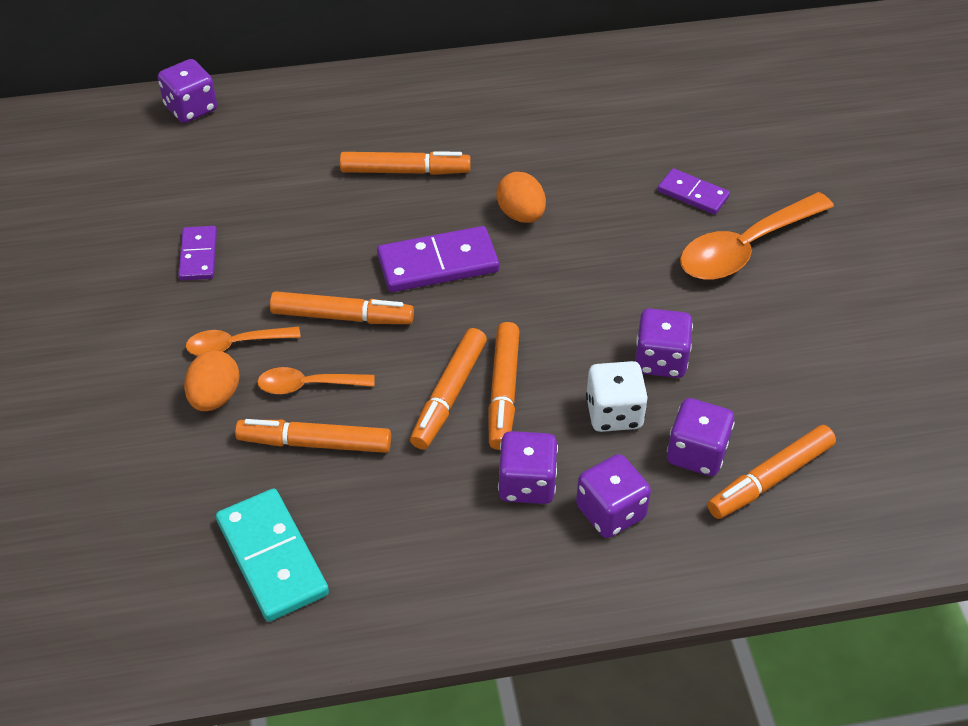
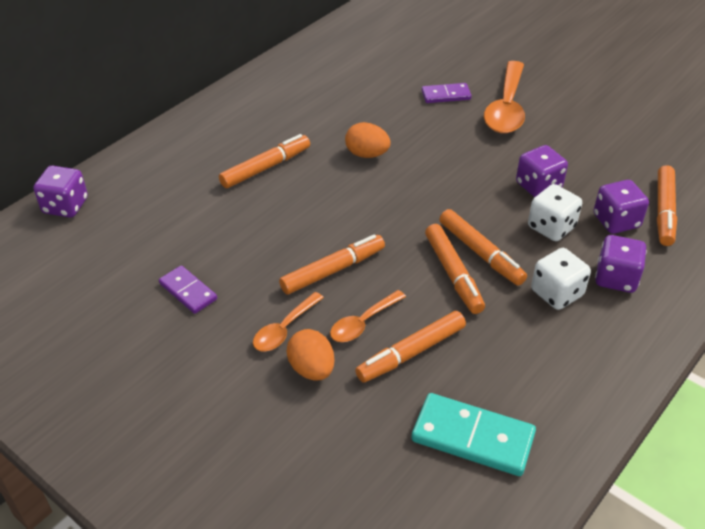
camera: 40 degrees left, 5 degrees down
purple domino [377,226,499,292] -> none
purple dice [498,431,558,504] -> white dice [531,248,591,310]

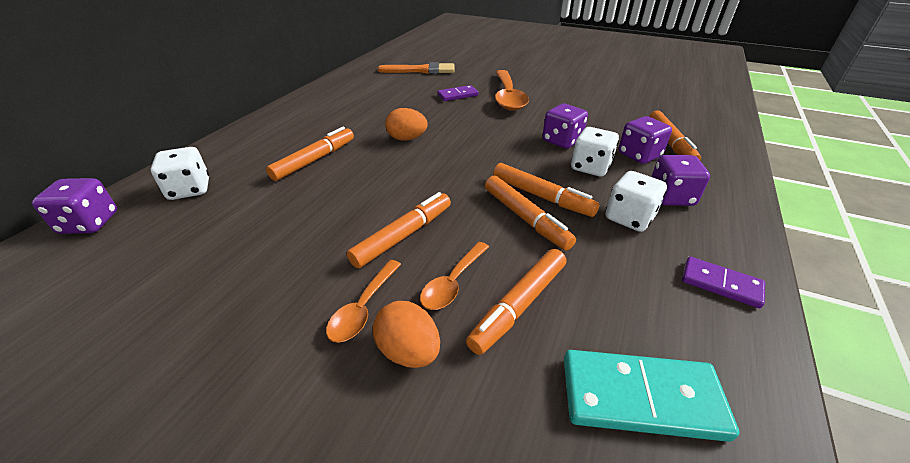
camera: 15 degrees left, 5 degrees down
purple domino [159,265,217,314] -> purple domino moved to [682,257,765,308]
none -> white dice [151,147,209,200]
none -> orange brush [377,62,455,74]

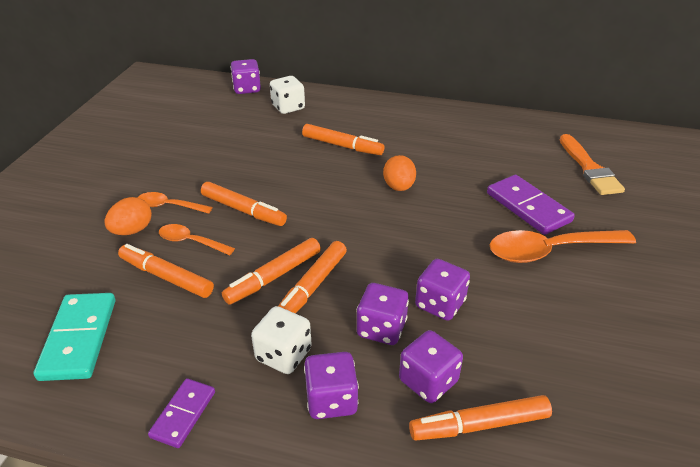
camera: 80 degrees right, 0 degrees up
purple domino [437,85,479,101] -> purple domino [487,175,575,235], size x1.66
white dice [571,127,619,177] -> purple dice [357,283,409,345]

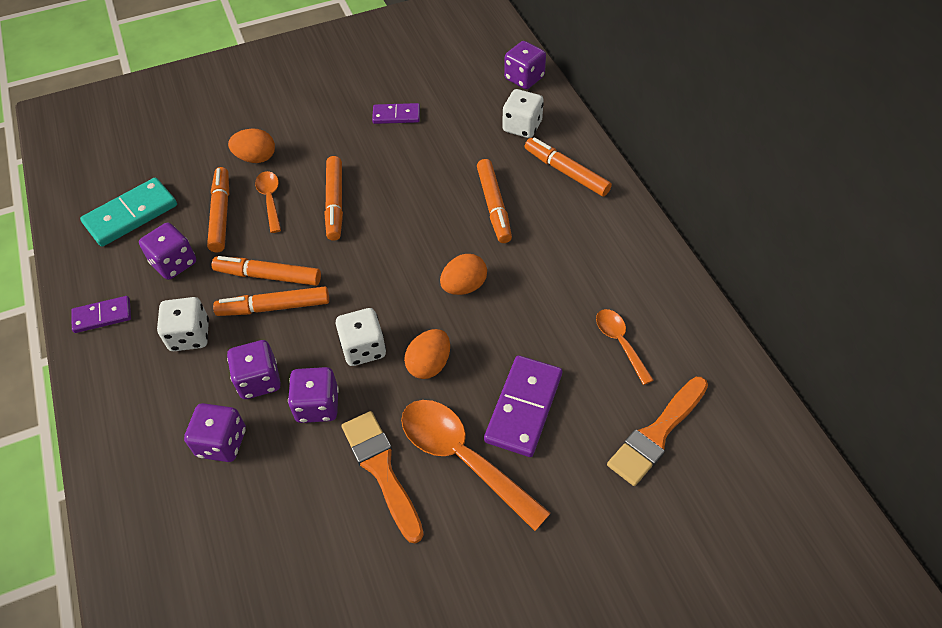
camera: 55 degrees right, 15 degrees up
orange spoon [138,192,212,214] -> orange spoon moved to [596,309,653,385]
purple dice [304,352,359,419] -> purple dice moved to [139,223,196,280]
orange marker [409,395,552,440] -> orange marker moved to [525,137,612,196]
none -> white dice [335,308,386,366]
none -> orange brush [341,411,424,543]
none -> purple domino [372,103,420,124]
none -> orange egg [404,329,450,379]

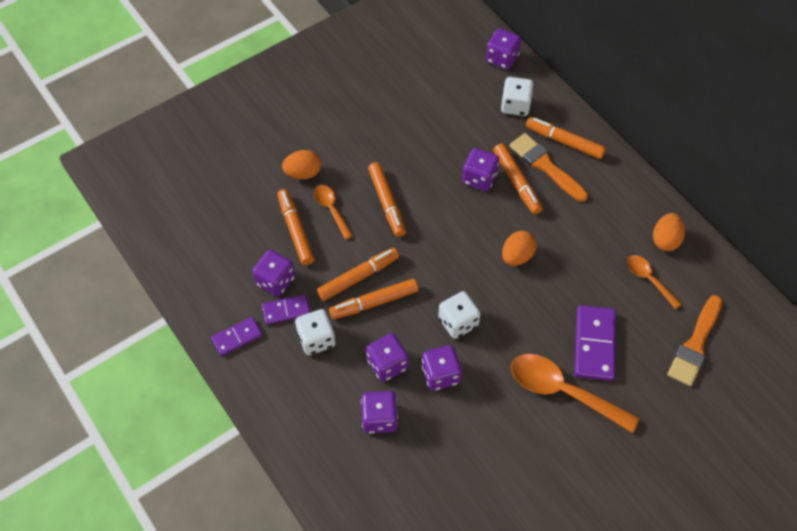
camera: 15 degrees left, 5 degrees up
turquoise domino [80,178,177,247] -> none
orange marker [212,256,321,286] -> orange marker turned 150 degrees clockwise [317,248,399,301]
orange brush [341,411,424,543] -> orange brush moved to [510,133,588,202]
purple domino [372,103,420,124] -> purple domino moved to [262,294,311,325]
orange egg [404,329,450,379] -> orange egg moved to [653,213,685,251]
none -> purple dice [462,148,499,191]

